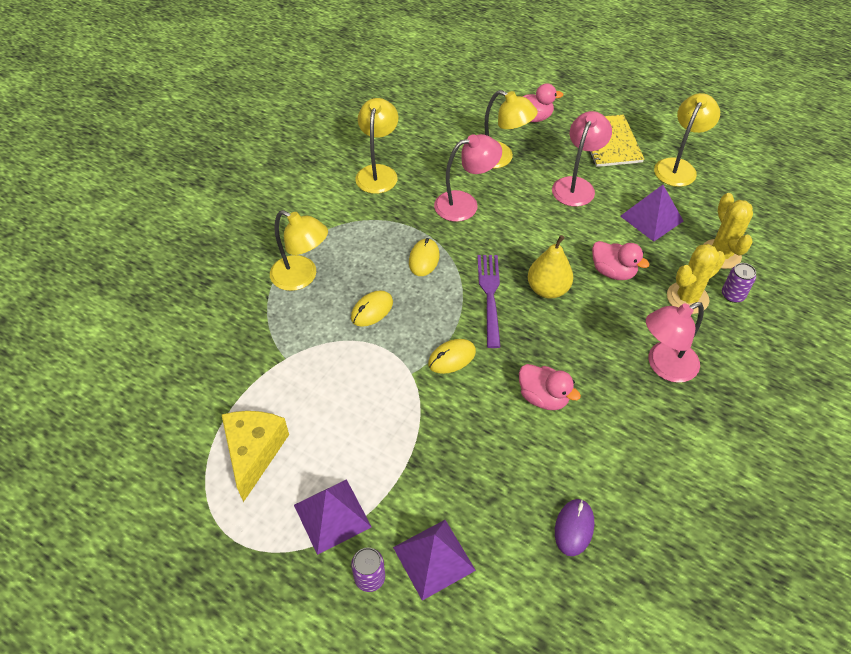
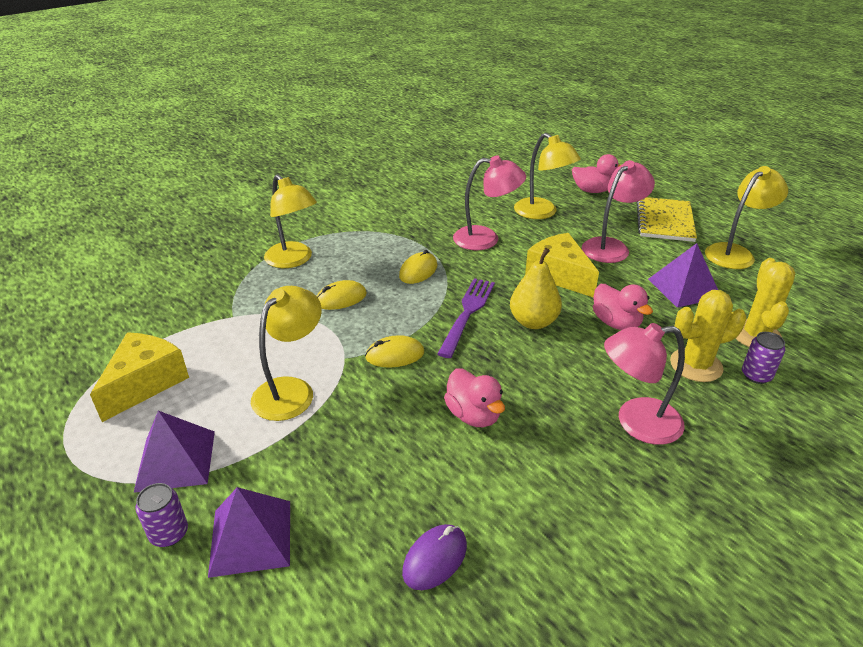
camera: 20 degrees right, 15 degrees down
yellow lamp [355,98,398,194] -> yellow lamp moved to [251,286,322,421]
none -> yellow cheese [525,233,599,298]

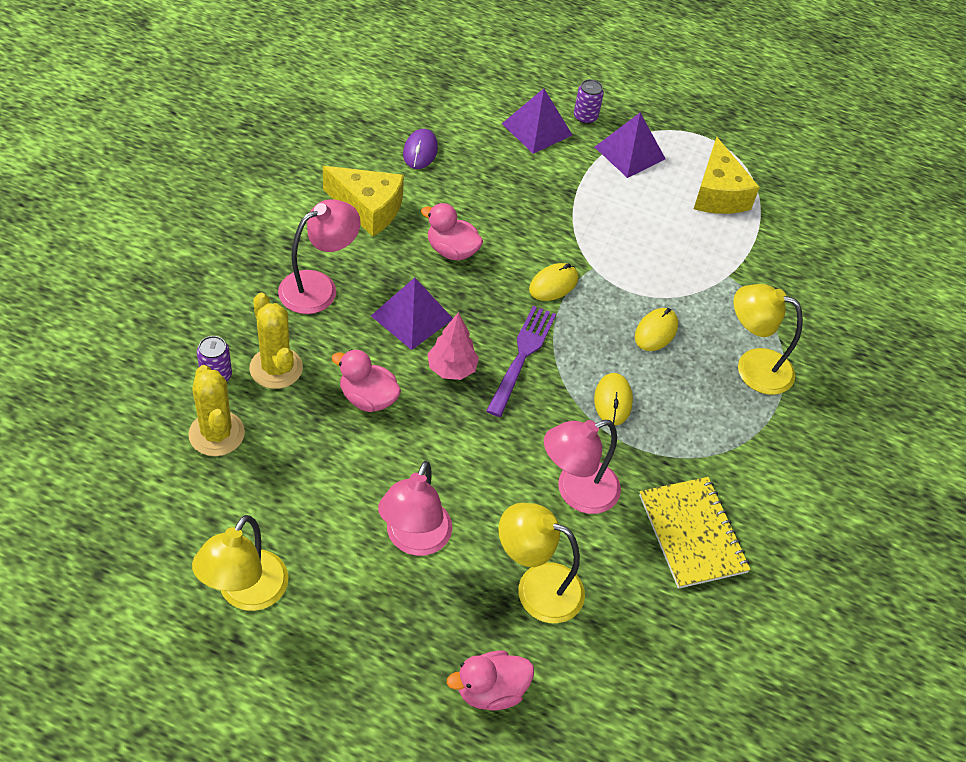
camera: 145 degrees right, 15 degrees up
yellow lamp [251,286,322,421] -> none
purple fork [438,278,495,358] -> purple fork turned 150 degrees counterclockwise [486,306,556,417]
yellow pear [510,248,562,329] -> pink tree [428,312,479,380]
yellow cheese [525,233,599,298] -> yellow cheese moved to [323,166,404,237]
yellow notebook [637,197,697,242] -> yellow notebook moved to [639,477,751,589]
purple pyramid [648,243,718,308] -> purple pyramid moved to [371,278,453,350]
yellow cactus [670,290,747,382] -> yellow cactus turned 75 degrees counterclockwise [249,293,303,389]

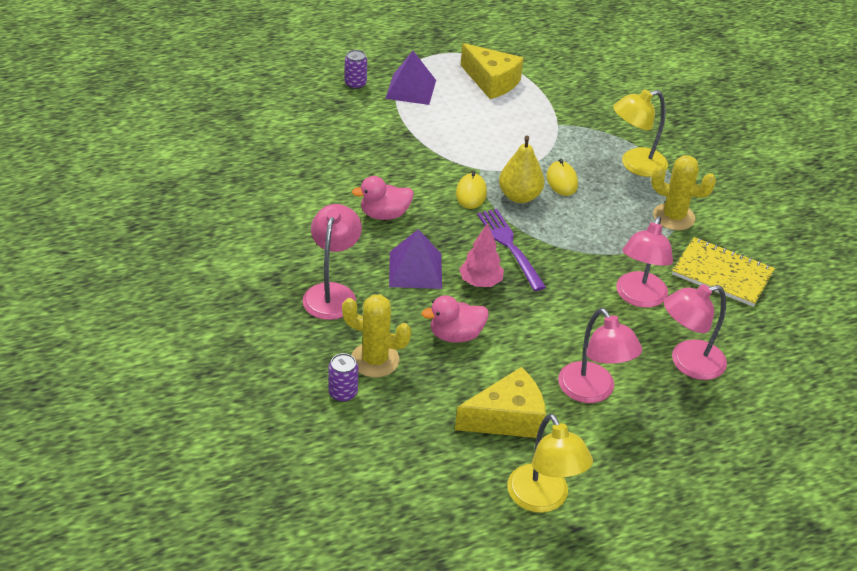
camera: 40 degrees left, 10 degrees down
yellow cactus [188,365,245,456] -> yellow cactus moved to [651,155,716,230]
yellow cheese [323,166,404,237] -> yellow cheese moved to [455,367,546,438]
purple mouse [403,129,438,169] -> none
pink duck [447,651,534,710] -> none
yellow lamp [498,503,585,623] -> pink lamp [664,284,727,380]
purple pyramid [502,88,572,154] -> none
yellow mouse [594,373,633,425] -> none
none -> yellow pear [499,136,544,203]

